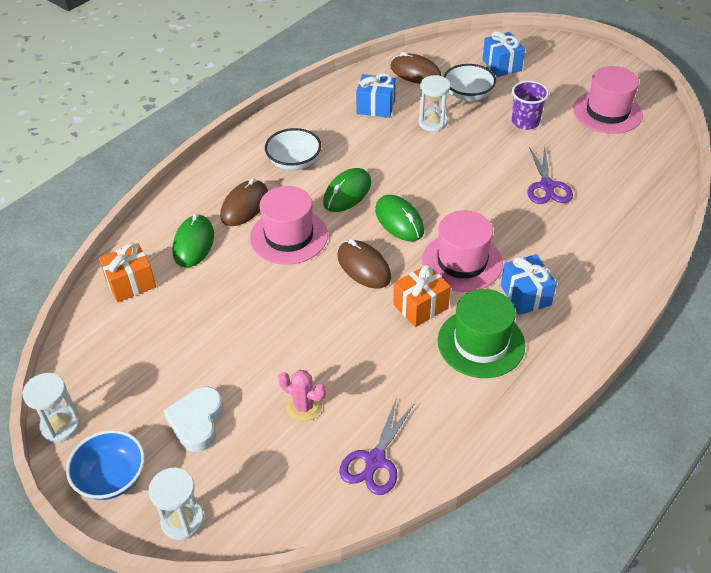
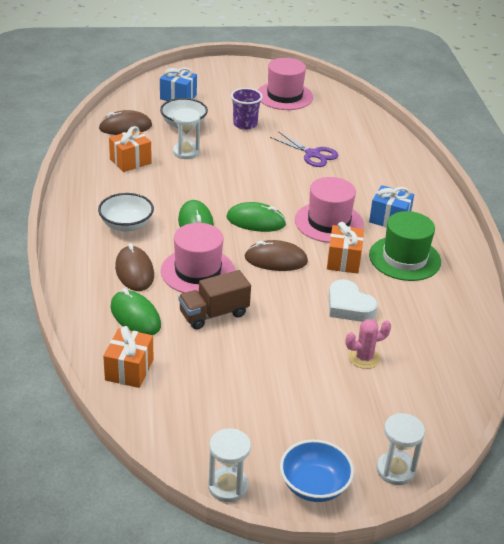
camera: 50 degrees left, 10 degrees down
white heart [163,387,224,452] -> white heart moved to [329,279,378,322]
purple scissors [339,397,415,495] -> none
blue gift [356,73,396,118] -> orange gift [109,126,152,172]
none -> brown truck [178,270,251,330]

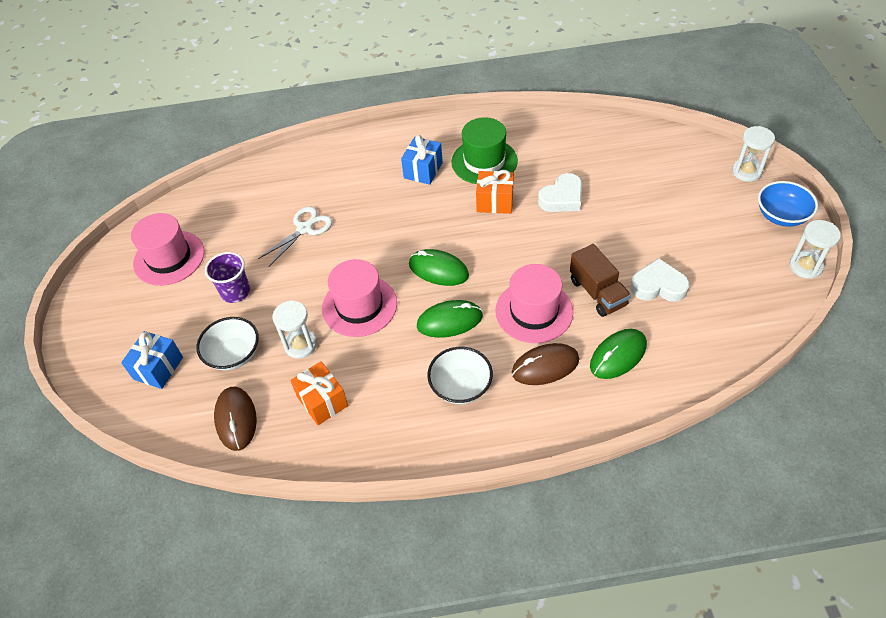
camera: 85 degrees left, 15 degrees up
orange gift [103,326,154,388] -> none
green mouse [227,202,286,232] -> green mouse turned 75 degrees counterclockwise [409,249,469,286]
brown mouse [244,240,308,271] -> none
purple scissors [270,131,339,167] -> white scissors [258,206,332,266]
pink hat [295,177,364,243] -> pink hat moved to [322,259,397,337]
pink cactus [345,319,391,369] -> none
none -> white heart [630,258,690,302]

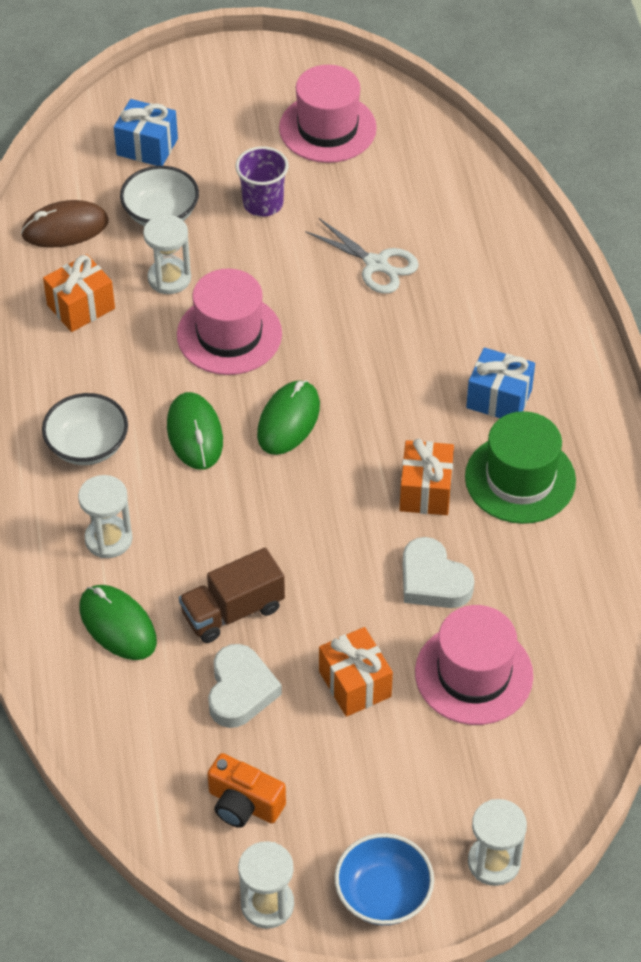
camera: 85 degrees right, 0 degrees up
pink hat [495,264,573,343] -> pink hat moved to [415,605,533,725]
brown mouse [512,343,579,385] -> white hourglass [78,475,133,558]
none -> orange camera [207,753,286,828]
none -> orange gift [319,627,393,717]

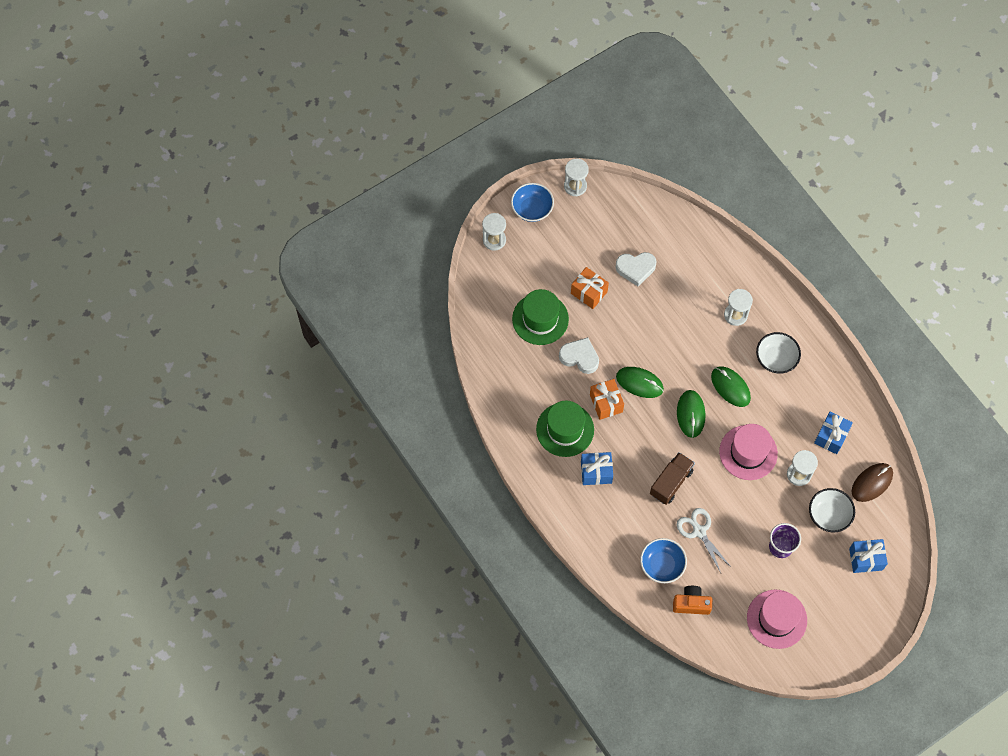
camera: 155 degrees right, 15 degrees up
orange gift [43,254,115,332] -> blue gift [814,412,853,454]
green mouse [79,585,157,660] -> green mouse moved to [616,367,664,398]
brown truck [179,548,285,643] -> brown truck moved to [650,452,695,505]
orange camera [207,753,286,828] -> orange camera moved to [673,586,712,615]
white heart [208,644,282,728] -> white heart turned 75 degrees counterclockwise [615,252,656,286]
white scissors [305,218,419,294] -> white scissors turned 45 degrees clockwise [677,508,732,573]
pink hat [415,605,533,725] -> green hat [512,289,569,345]
none -> blue bowl [640,538,687,583]

